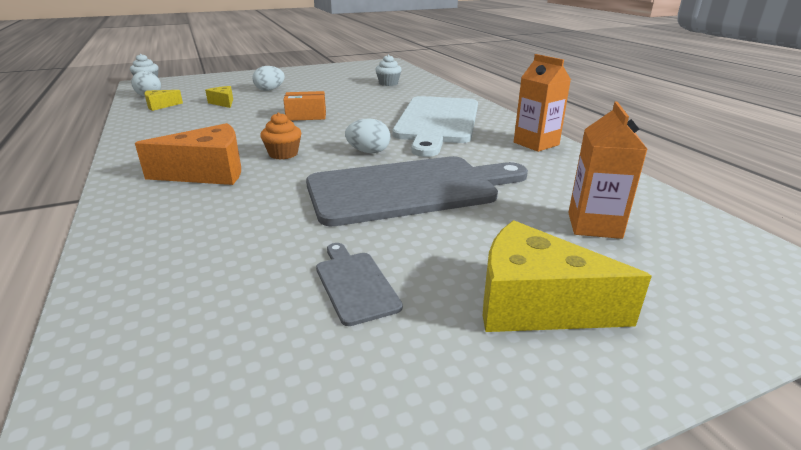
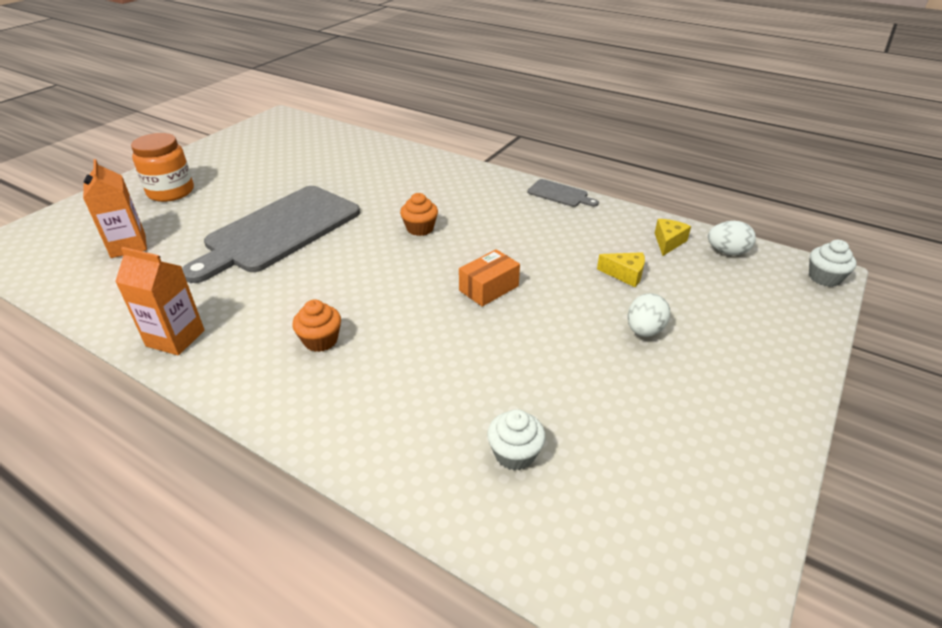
camera: 145 degrees right, 10 degrees up
orange cheese [135,123,241,185] -> none
grey cutting board [316,243,403,326] -> grey cutting board moved to [527,179,599,207]
white egg [345,118,390,153] -> none
white cutting board [392,96,478,157] -> orange cupcake [292,300,341,352]
yellow cheese [483,220,652,332] -> orange jar [131,133,194,202]

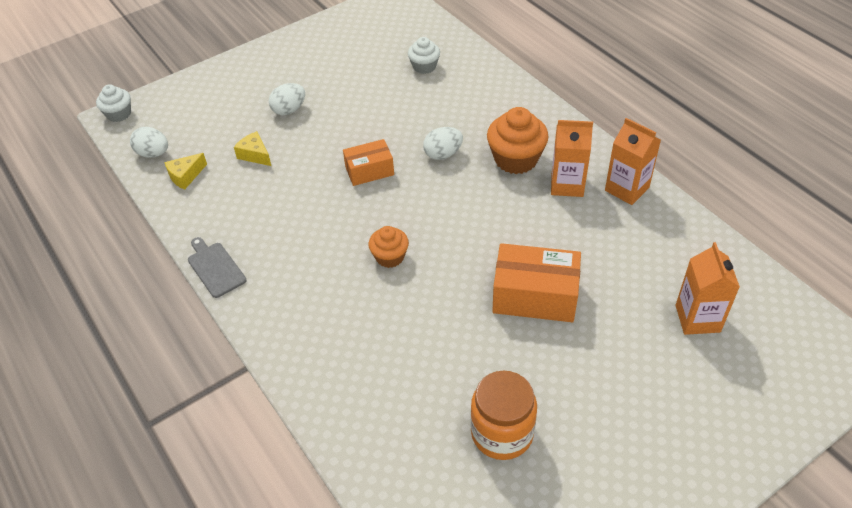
camera: 155 degrees left, 10 degrees up
orange jar [131,133,194,202] -> orange jar moved to [471,371,537,460]
grey cutting board [182,186,360,283] -> orange box [492,243,581,322]
orange cupcake [292,300,341,352] -> orange cupcake [487,107,549,174], size x1.66
none -> white egg [423,127,463,160]
none -> orange carton [551,120,593,197]

